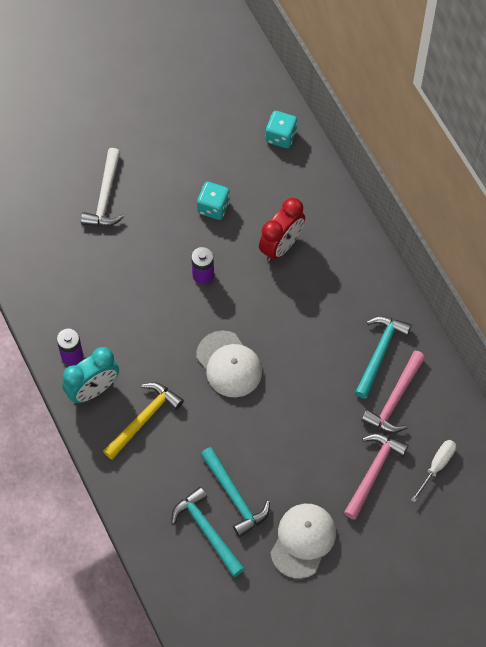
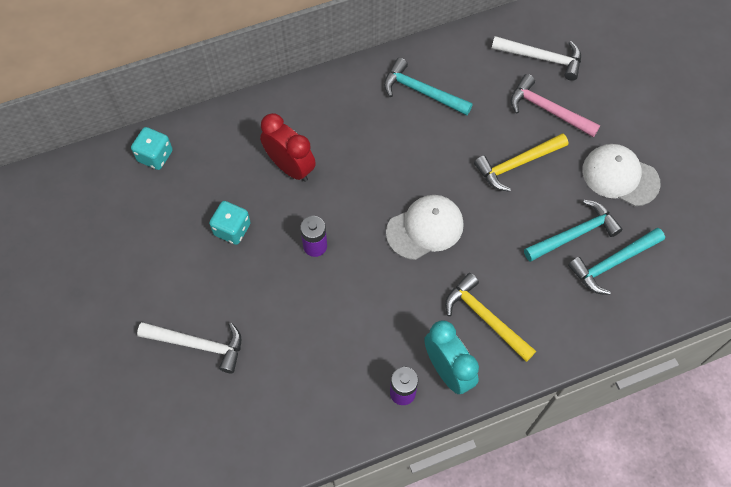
camera: 85 degrees left, 0 degrees up
pink hammer [361,351,425,433] -> none
white screwdriver [411,440,456,502] -> white hammer [491,36,581,81]
none -> yellow hammer [474,133,568,192]

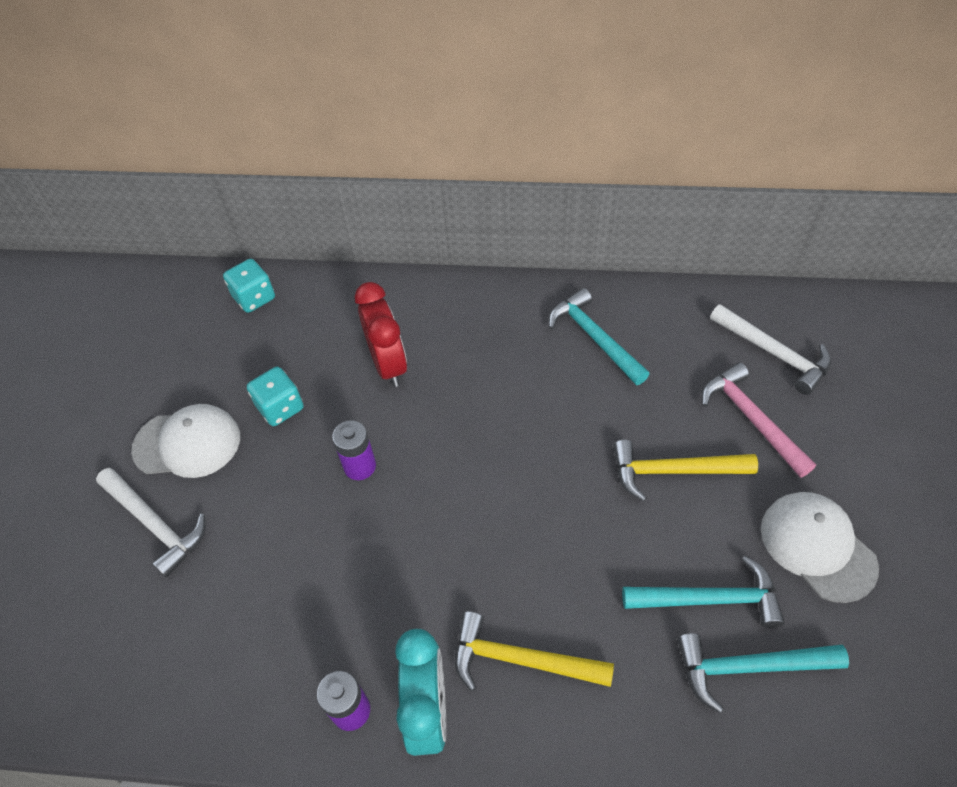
camera: 30 degrees right, 10 degrees down
white cap [386,195,464,260] -> white cap moved to [131,404,240,478]
yellow hammer [445,273,536,362] -> yellow hammer turned 60 degrees counterclockwise [455,611,614,691]

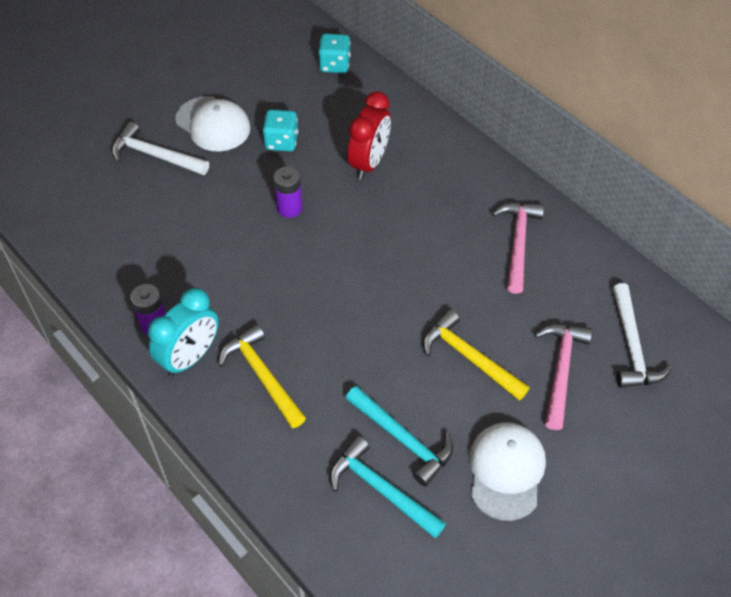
camera: 40 degrees right, 0 degrees up
white hammer [96,468,205,578] -> white hammer turned 120 degrees clockwise [112,122,209,175]
turquoise hammer [548,288,649,385] -> pink hammer [492,202,544,294]

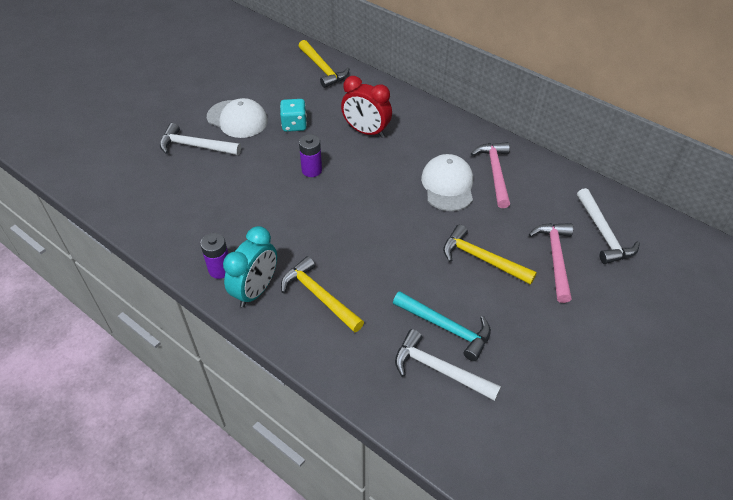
camera: 10 degrees left, 5 degrees down
turquoise dice [318,33,351,73] -> yellow hammer [299,40,349,88]
turquoise hammer [330,436,446,538] -> white hammer [395,329,501,401]
red clock [348,91,391,179] -> red clock turned 105 degrees clockwise [341,76,392,138]
white cap [469,422,546,521] -> white cap moved to [421,154,473,211]

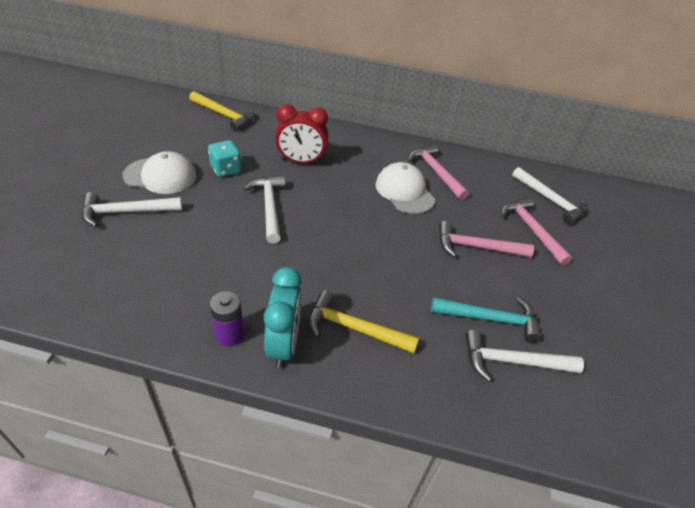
camera: 30 degrees left, 5 degrees down
purple battery [299,134,322,177] -> white hammer [244,176,286,244]
yellow hammer [443,224,537,285] -> pink hammer [439,221,534,258]

